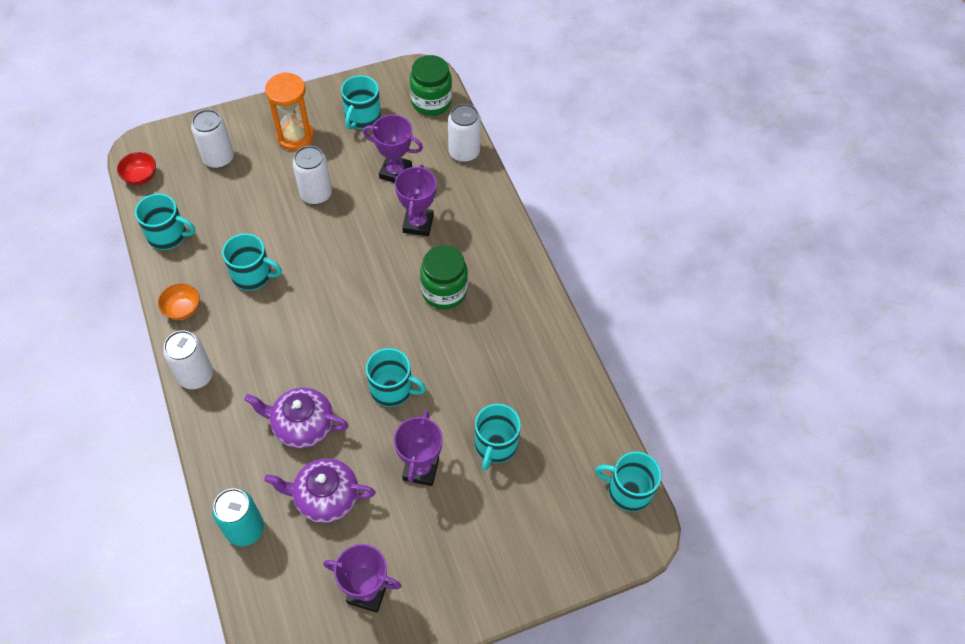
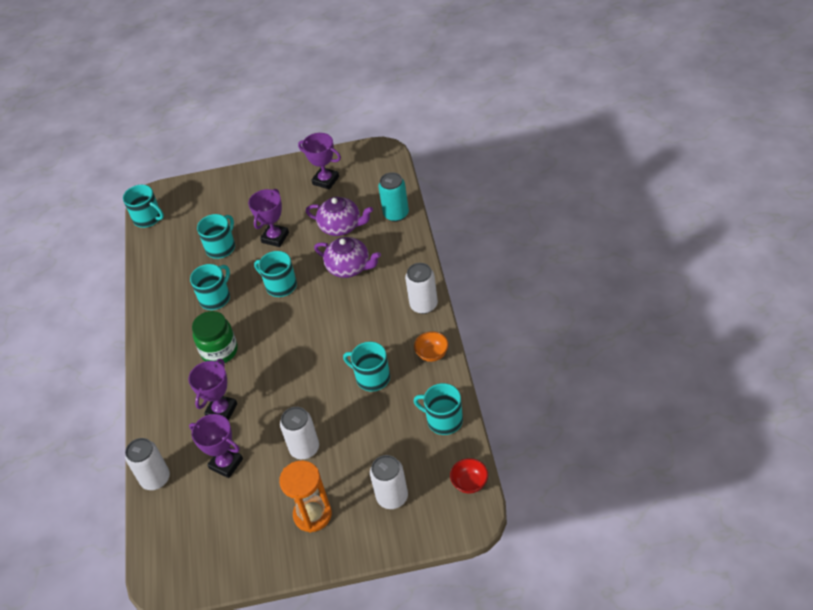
camera: 160 degrees left, 10 degrees down
turquoise mug [341,75,381,130] -> turquoise mug moved to [190,264,230,310]
green jar [410,55,452,116] -> none

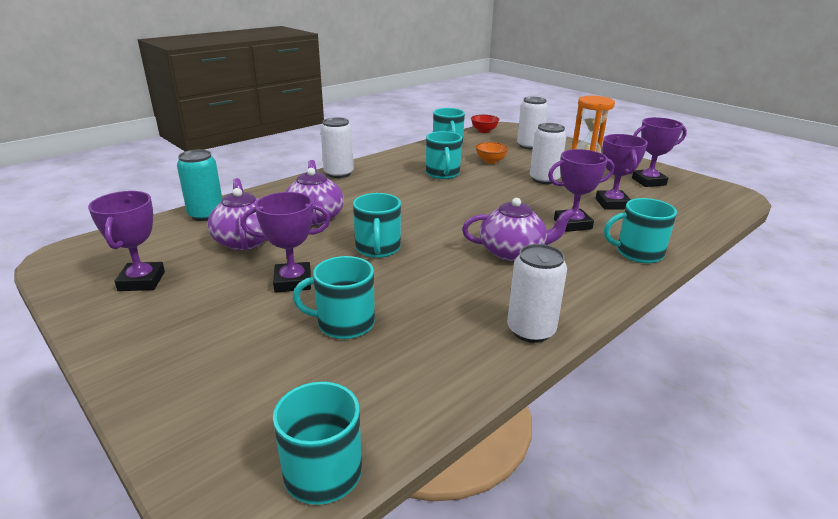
camera: 130 degrees left, 20 degrees down
white can [125,438,170,490] -> white can moved to [507,244,567,343]
turquoise mug [190,264,230,310] -> turquoise mug moved to [604,198,677,263]
green jar [192,311,238,364] -> purple teapot [462,198,575,261]
orange bowl [414,331,449,362] -> orange bowl moved to [476,142,509,164]
none -> purple trophy [632,117,687,187]

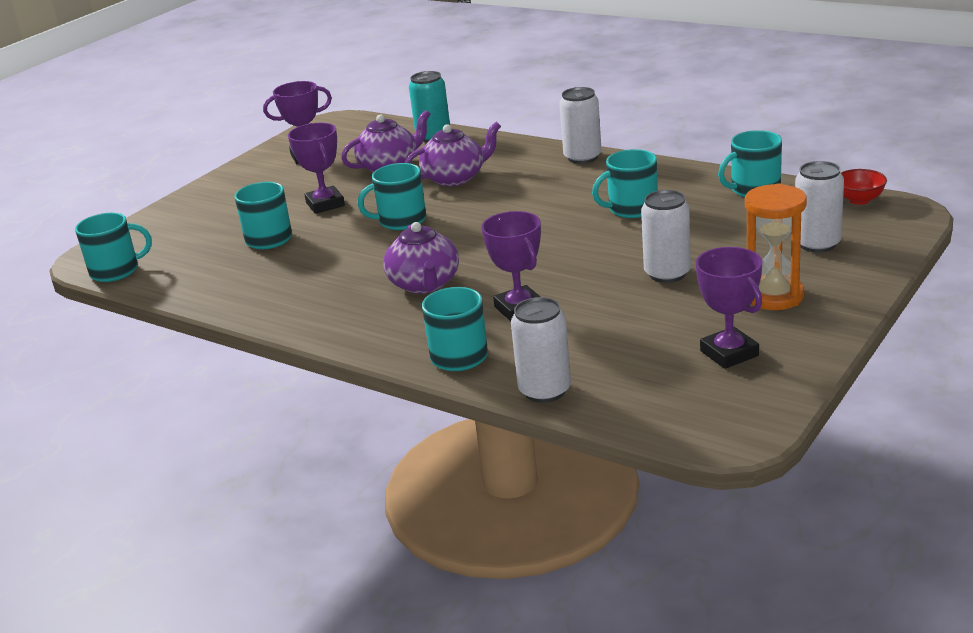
camera: 80 degrees right, 0 degrees up
orange bowl [476,142,509,164] -> none
white can [507,244,567,343] -> white can moved to [511,297,571,403]
purple trophy [596,134,648,210] -> none

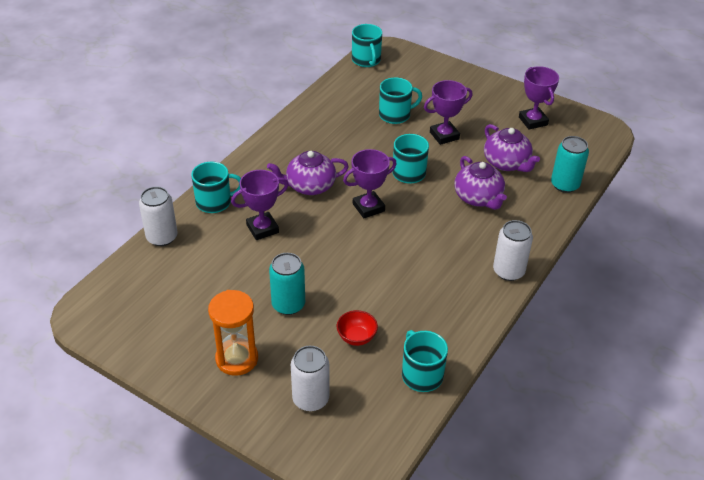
camera: 85 degrees right, 15 degrees up
turquoise mug [592,149,658,218] -> none
white can [641,190,691,283] -> turquoise can [269,253,305,315]
purple trophy [696,247,762,369] -> purple trophy moved to [343,149,397,218]
red bowl [841,169,887,205] -> red bowl moved to [337,310,378,346]

